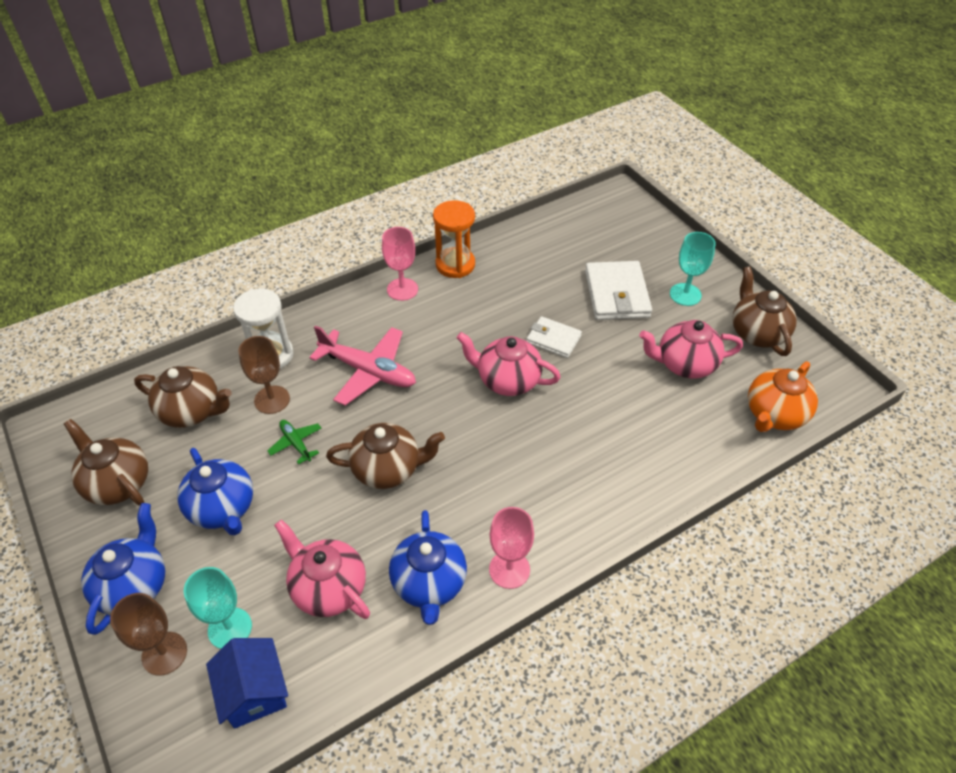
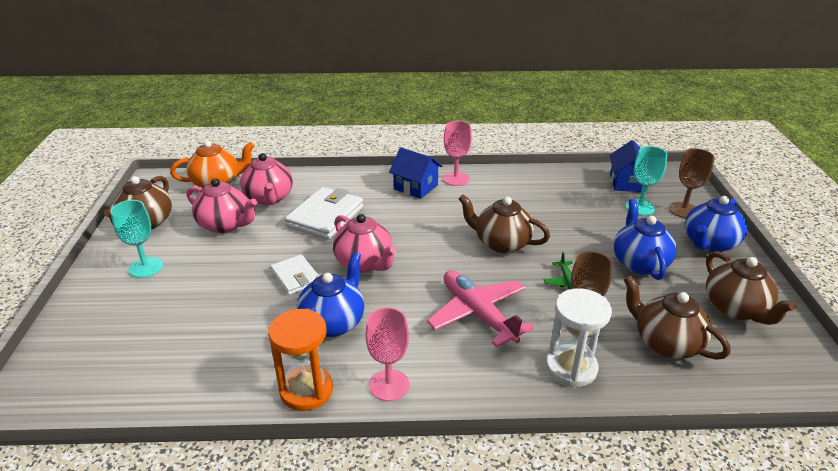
camera: 150 degrees left, 15 degrees down
pink teapot [274,519,370,619] -> pink teapot moved to [240,153,293,205]
blue teapot [389,510,467,625] -> blue teapot moved to [296,252,364,337]
white wallet [585,261,652,320] -> white wallet moved to [285,187,363,240]
none -> blue house [389,147,442,199]

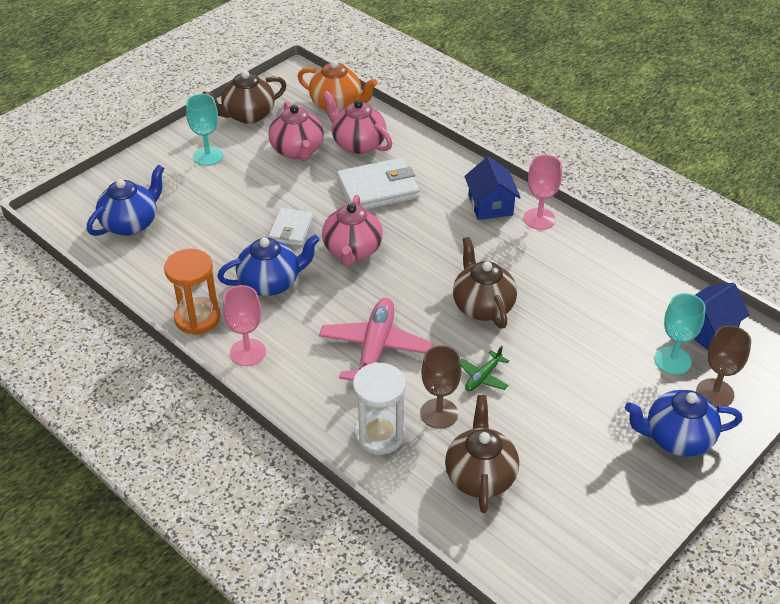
camera: 45 degrees right, 10 degrees up
pink teapot [240,153,293,205] -> pink teapot turned 105 degrees clockwise [322,91,392,154]
blue teapot [614,199,677,280] -> blue teapot moved to [87,164,165,236]
brown teapot [706,251,796,325] -> none

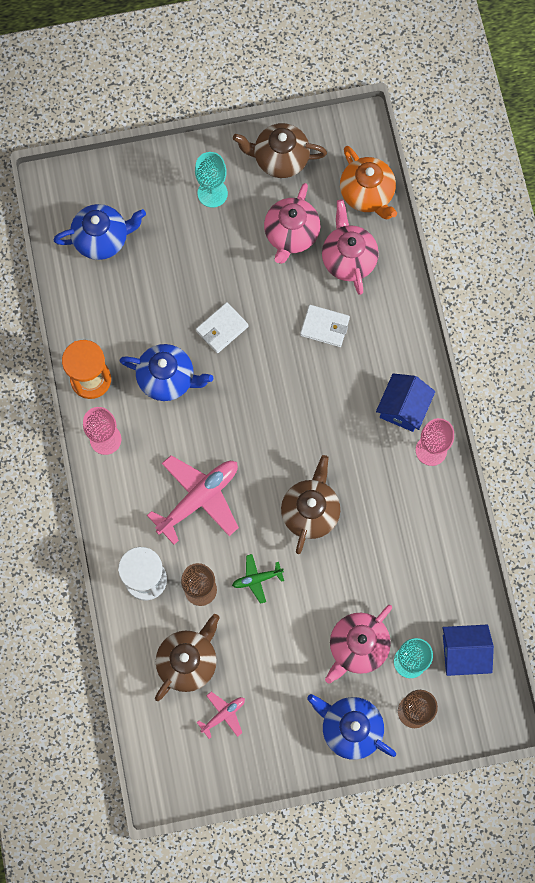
camera: 35 degrees right, 30 degrees up
pink teapot [322,195,383,266] -> pink teapot moved to [325,605,392,684]
white wallet [337,158,420,209] -> white wallet [300,305,350,347], size x0.61
none -> pink plane [197,692,245,739]

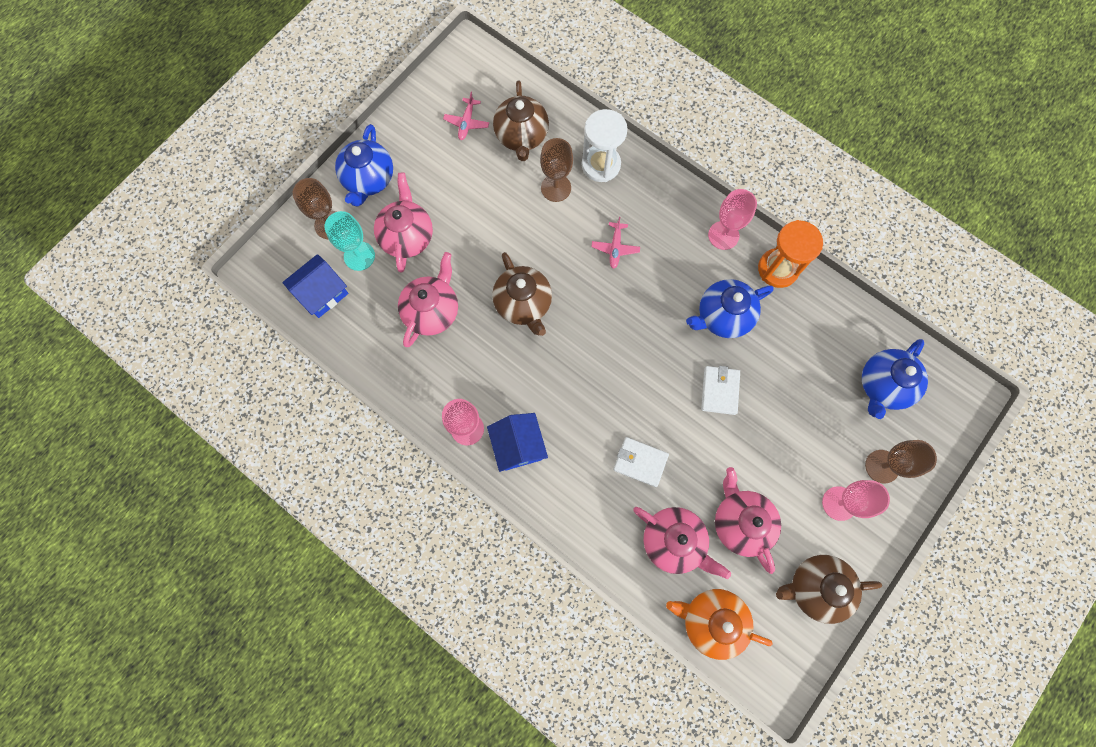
camera: 140 degrees right, 0 degrees up
pink plane [147,455,239,545] -> pink plane [591,217,640,269], size x0.49
turquoise goblet [195,152,228,208] -> pink goblet [822,480,890,521]
green plane [232,554,284,604] -> none
brown teapot [233,123,327,178] -> brown teapot turned 150 degrees counterclockwise [776,555,882,624]
white wallet [300,305,350,347] -> white wallet turned 45 degrees clockwise [613,437,669,487]
blue teapot [307,694,396,760] -> blue teapot turned 105 degrees clockwise [335,124,393,207]
none -> pink teapot [398,252,458,347]
none -> brown goblet [865,440,937,484]

